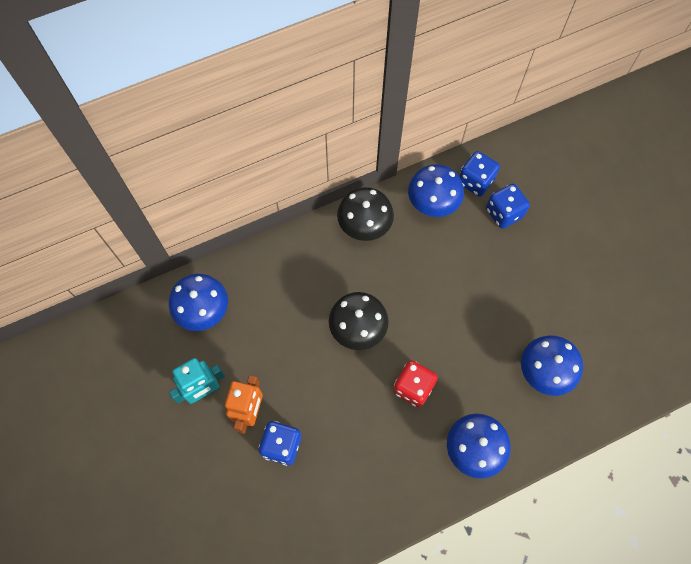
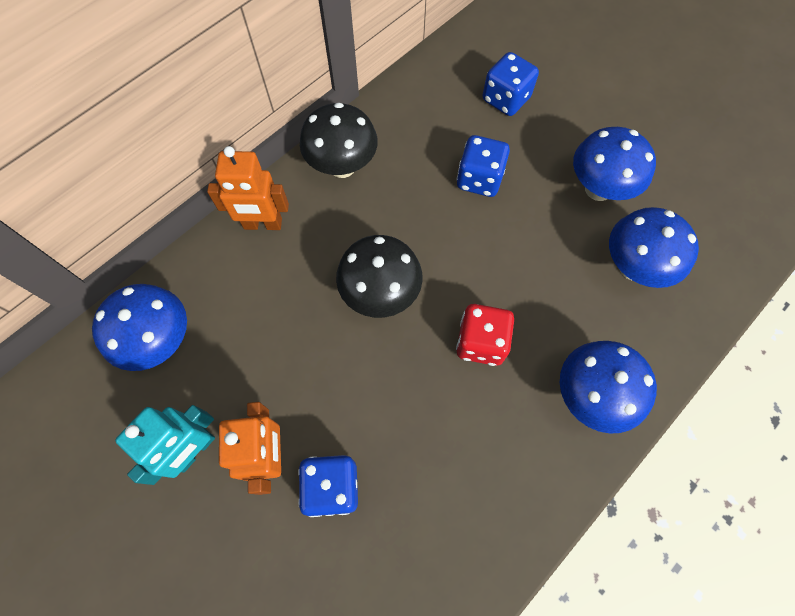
camera: 20 degrees left, 0 degrees up
blue mushroom [408,164,464,217] -> blue mushroom moved to [573,127,656,201]
blue dice [459,151,500,197] -> blue dice moved to [457,135,510,197]
none -> orange robot [207,146,289,230]

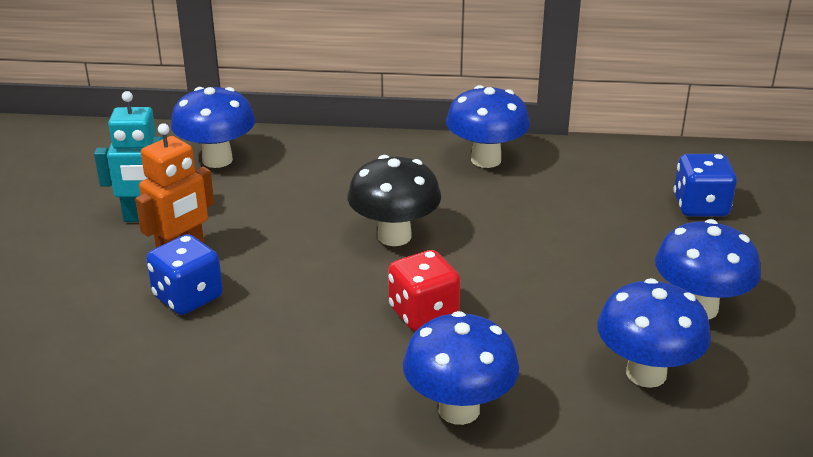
camera: 50 degrees right, 35 degrees down
orange robot [207,146,289,230] -> none
black mushroom [300,103,378,178] -> blue mushroom [446,85,530,168]
blue dice [457,135,510,197] -> none

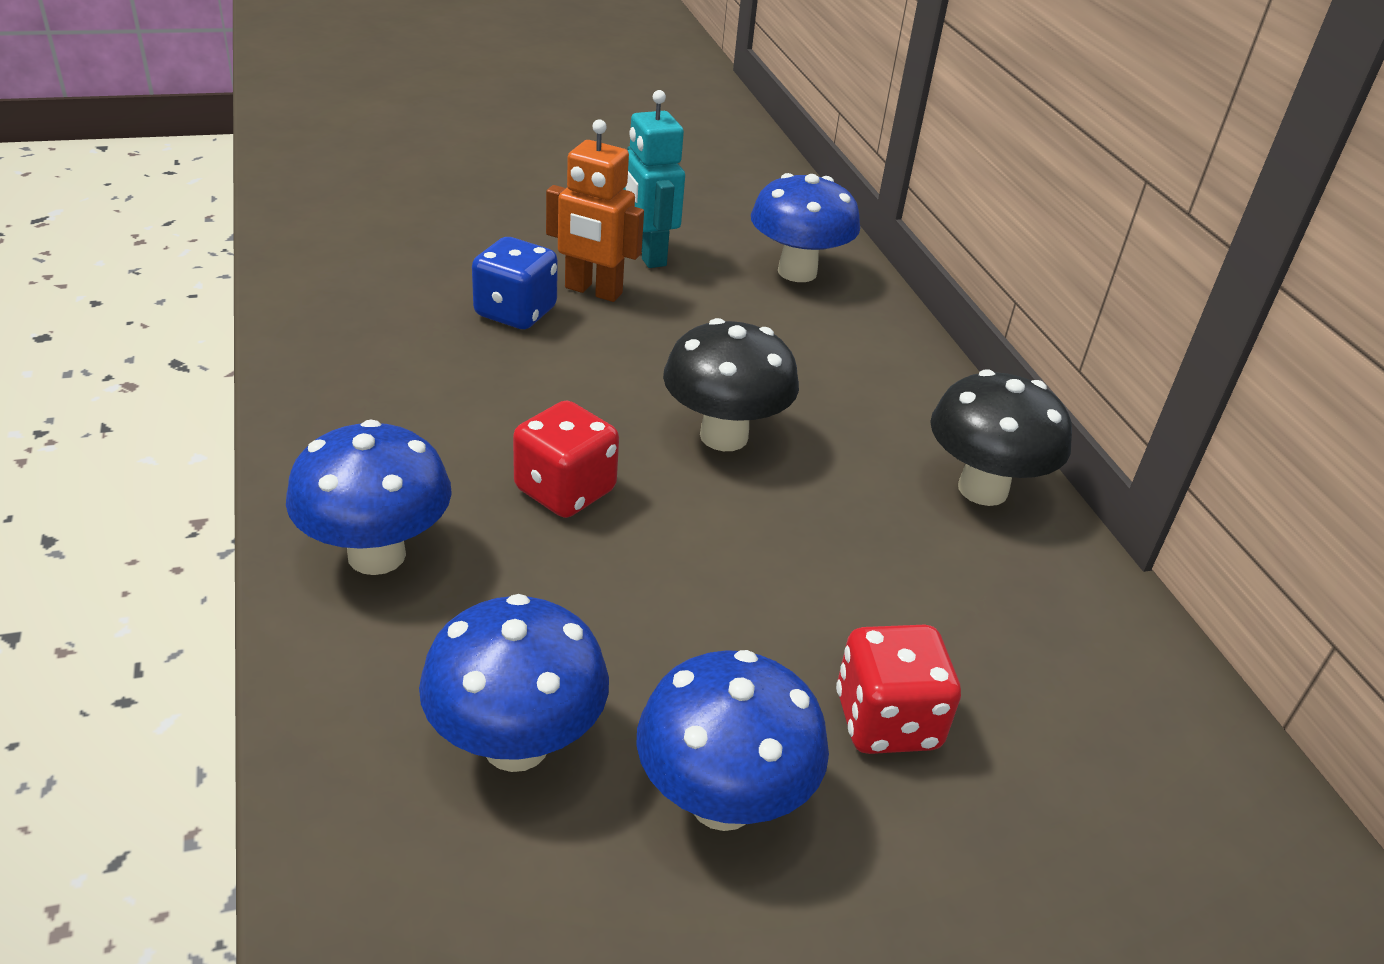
camera: 65 degrees right, 5 degrees up
blue mushroom [446,85,530,168] -> black mushroom [930,370,1072,506]
blue dice [673,154,737,217] -> none
none -> red dice [836,625,961,754]

